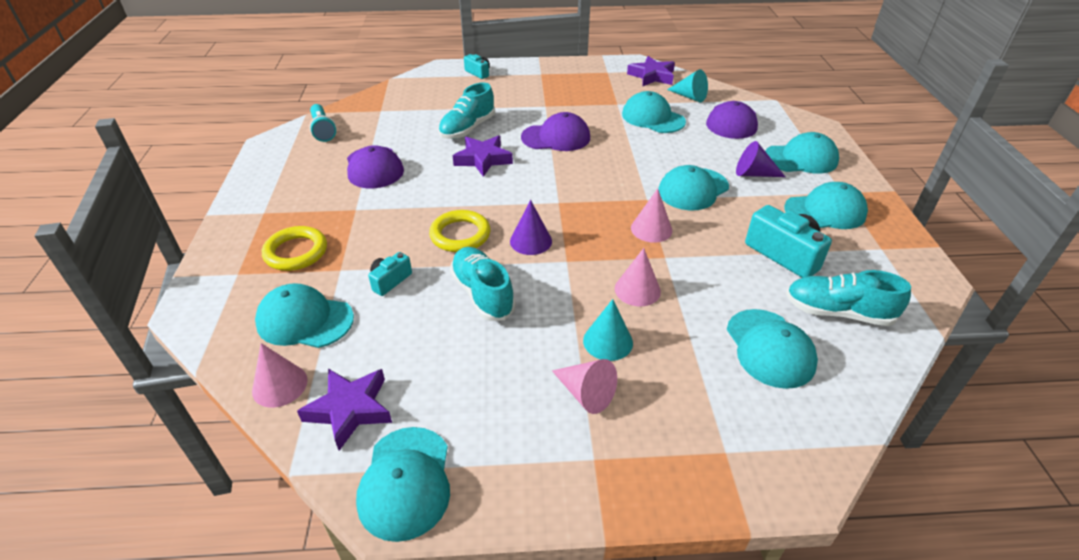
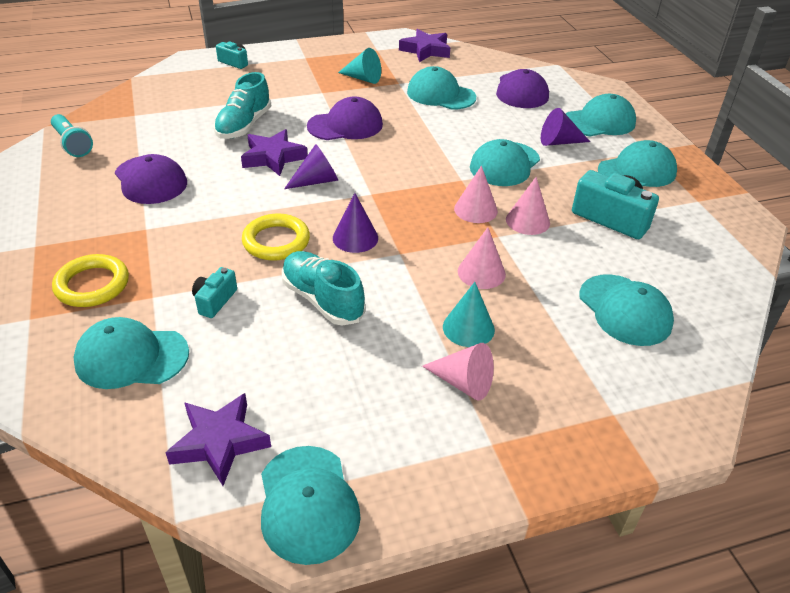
camera: 15 degrees left, 0 degrees up
pink cone [252,343,307,408] -> pink cone moved to [506,177,550,235]
turquoise cone [667,69,708,102] -> turquoise cone moved to [338,48,381,84]
turquoise shoe [786,270,911,326] -> none
none -> purple cone [284,144,338,189]

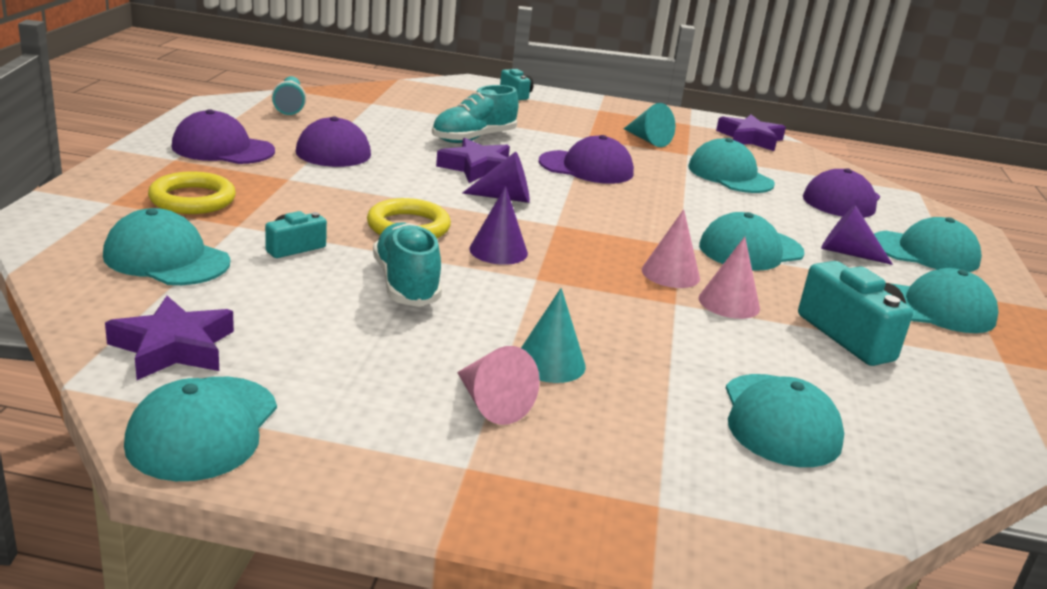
camera: 25 degrees right, 15 degrees down
pink cone [458,227,506,289] -> none
none -> purple cap [171,109,275,164]

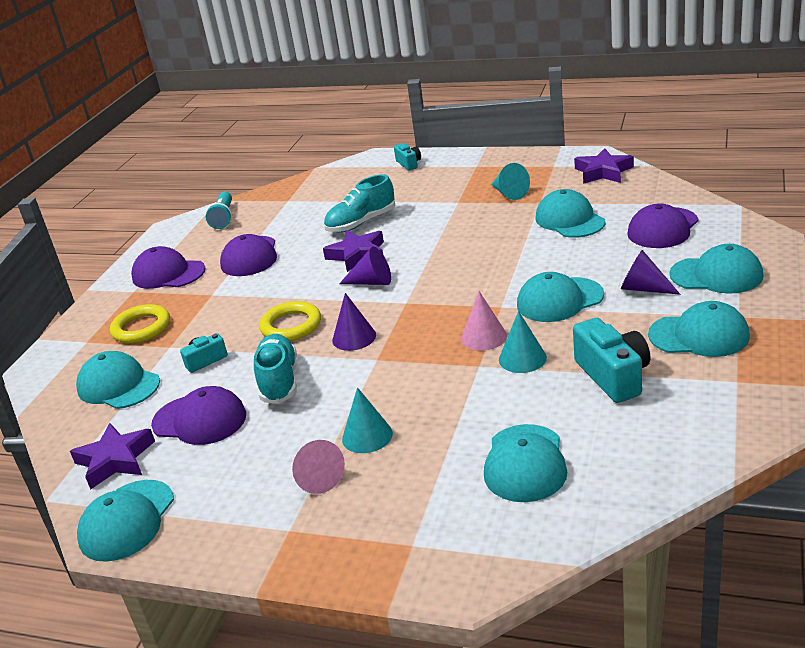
camera: 15 degrees right, 5 degrees up
purple cap [539,135,634,184] -> purple cap moved to [151,386,246,445]
pink cone [699,237,760,319] -> turquoise cone [499,311,547,373]

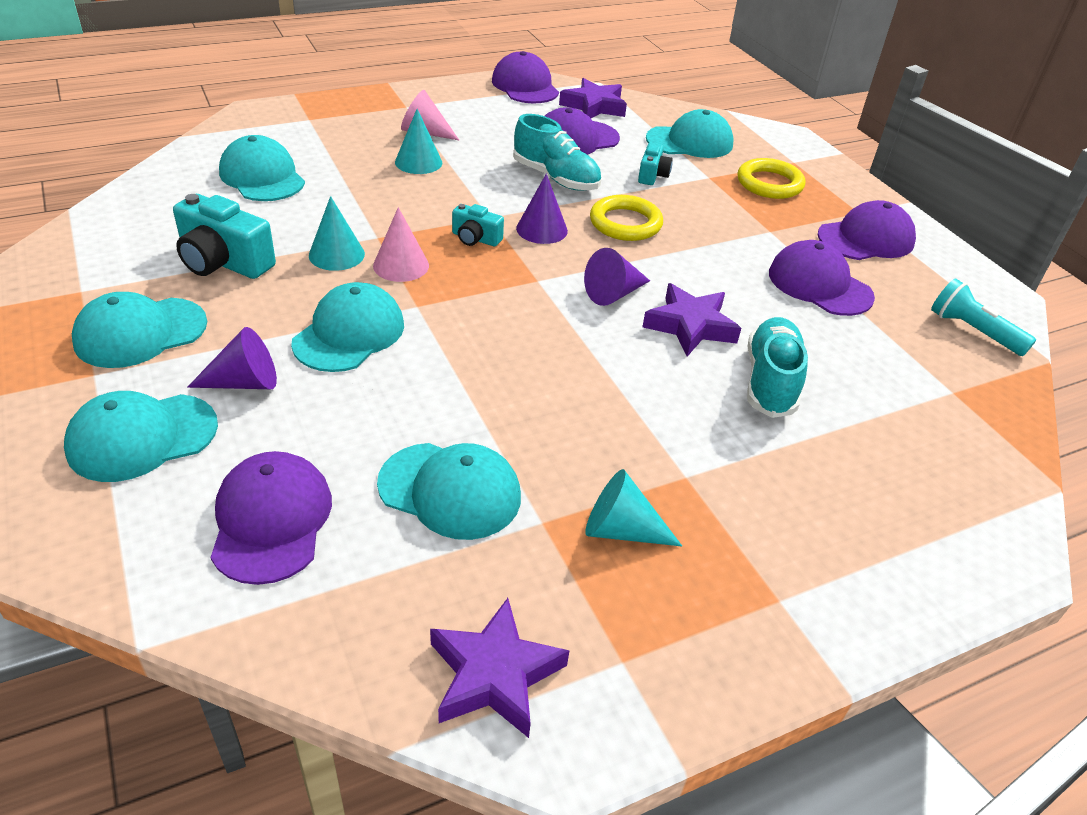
camera: 130 degrees right, 10 degrees up
turquoise cap [77,480,174,562] -> purple cap [492,51,559,104]
turquoise camera [394,143,421,171] -> turquoise camera moved to [452,204,504,247]

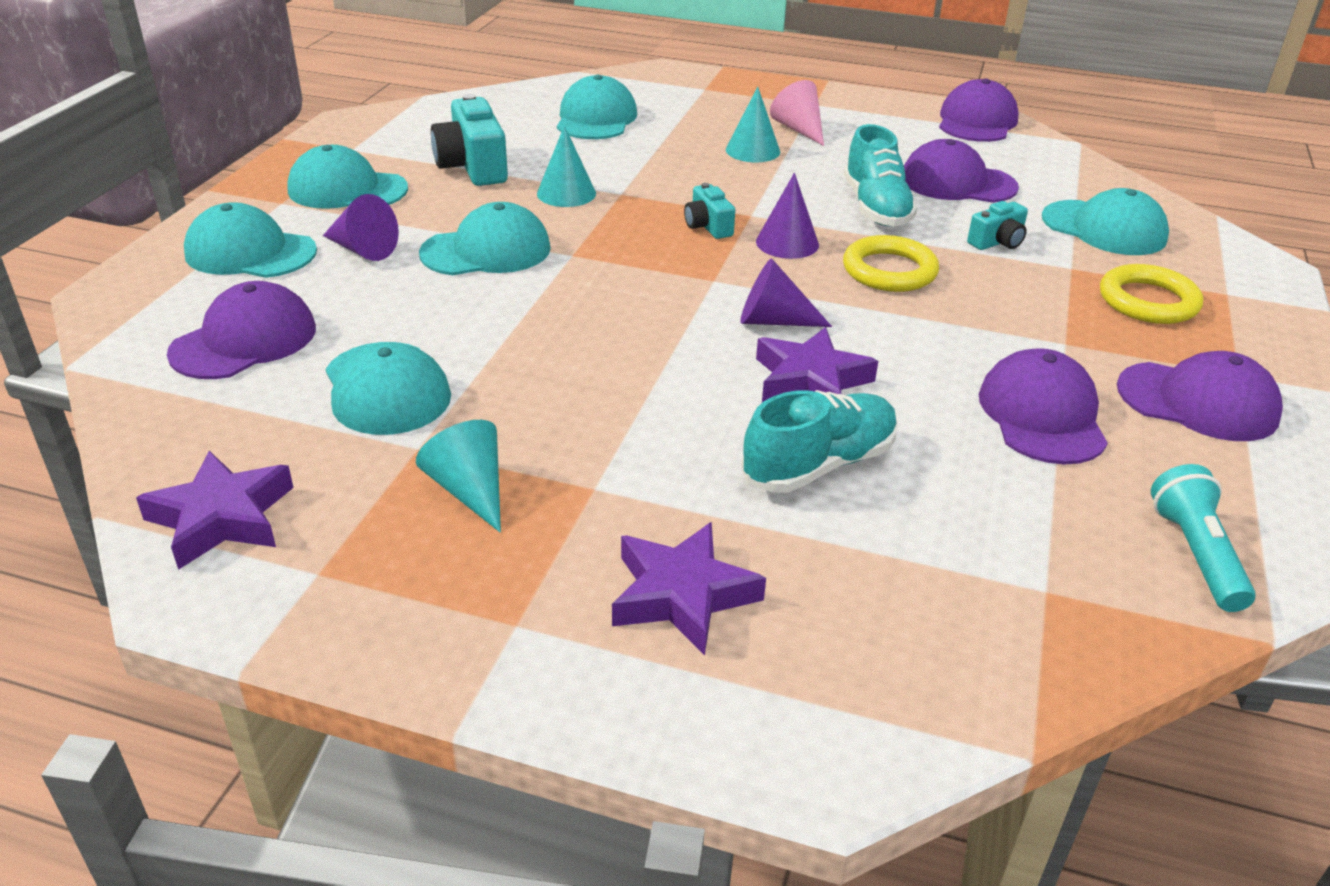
camera: 45 degrees right, 5 degrees down
pink cone [373,207,429,282] -> none
purple star [559,78,627,118] -> purple star moved to [612,522,766,655]

